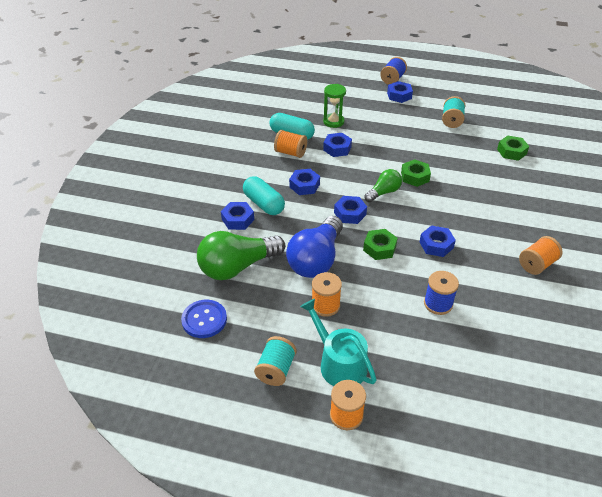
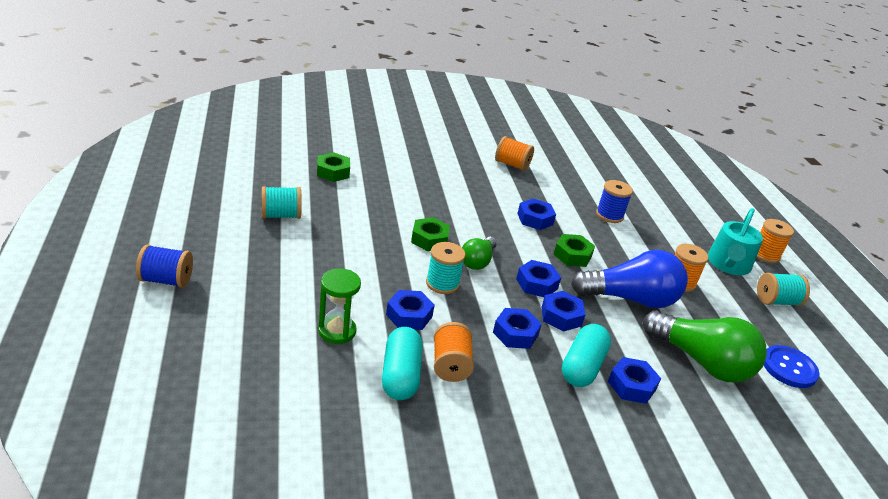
camera: 120 degrees left, 10 degrees down
green light bulb [364,169,402,202] -> green light bulb turned 90 degrees counterclockwise [462,237,497,270]
blue nut [387,81,413,103] -> blue nut moved to [542,291,585,332]
none -> turquoise spool [426,242,466,294]

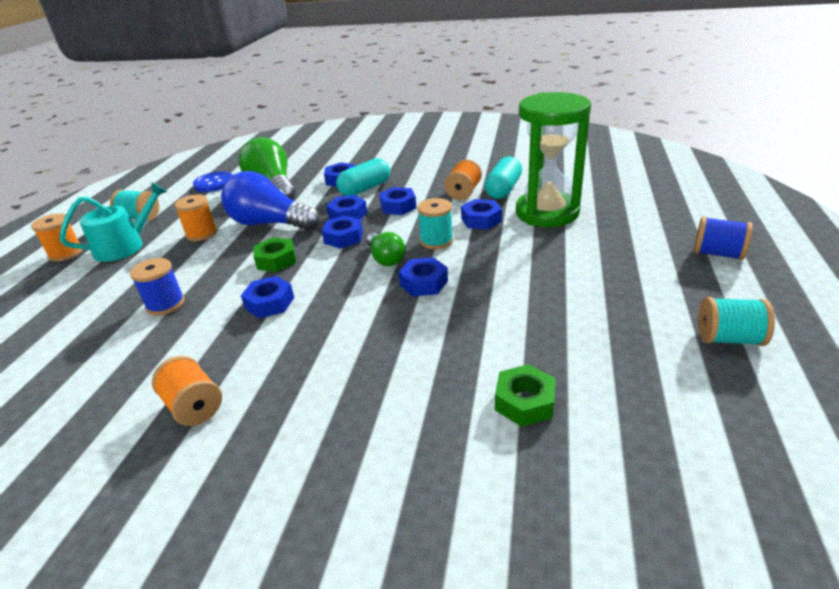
camera: 150 degrees left, 0 degrees up
turquoise spool [261,186,302,219] -> turquoise spool moved to [698,297,775,346]
green hourglass [318,268,361,344] -> green hourglass [516,92,591,227], size x1.99
green nut [411,217,450,251] -> blue nut [398,257,448,297]
green light bulb [462,237,497,270] -> green light bulb turned 105 degrees clockwise [366,232,405,266]

